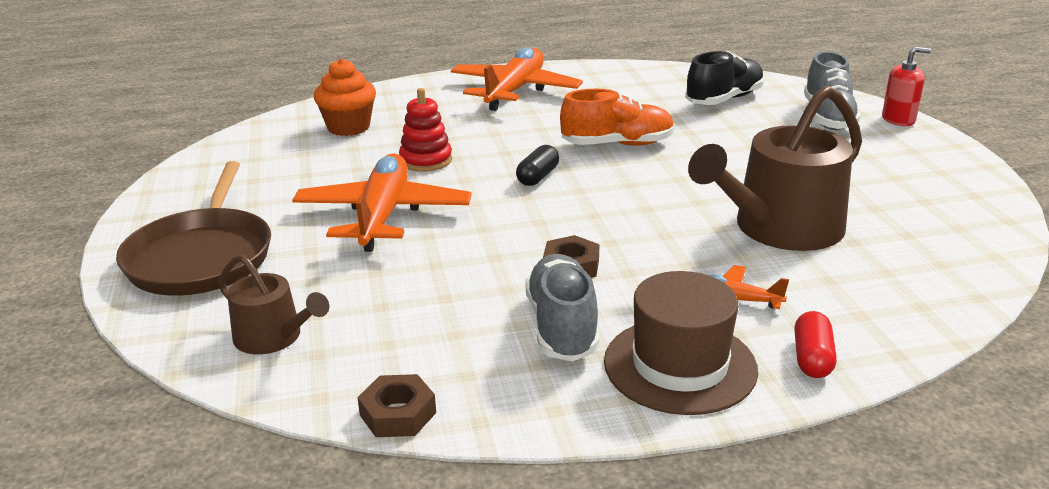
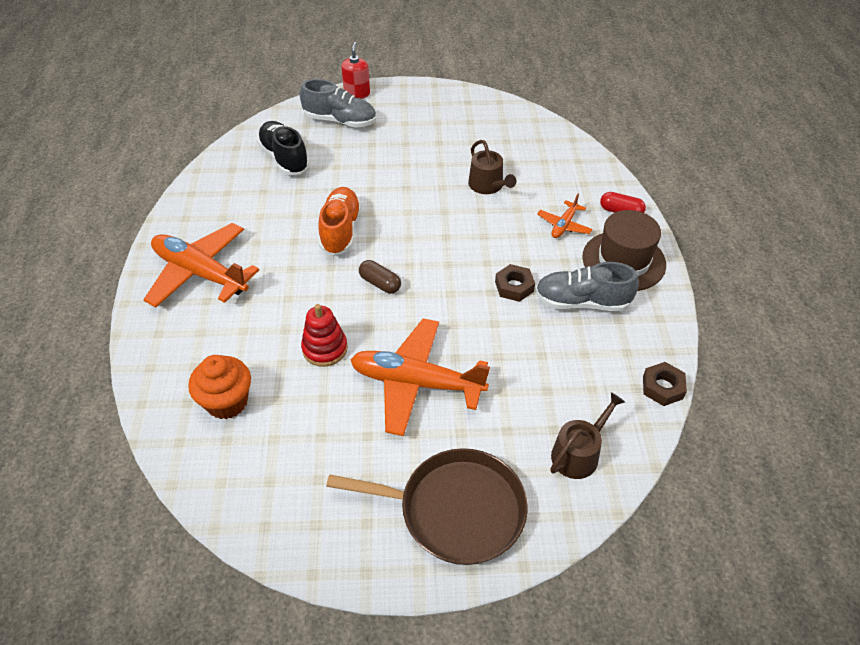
camera: 80 degrees left, 20 degrees up
black capsule [516,145,559,186] -> brown capsule [359,260,401,294]
brown watering can [688,86,862,251] -> brown watering can [468,140,516,194], size x0.53

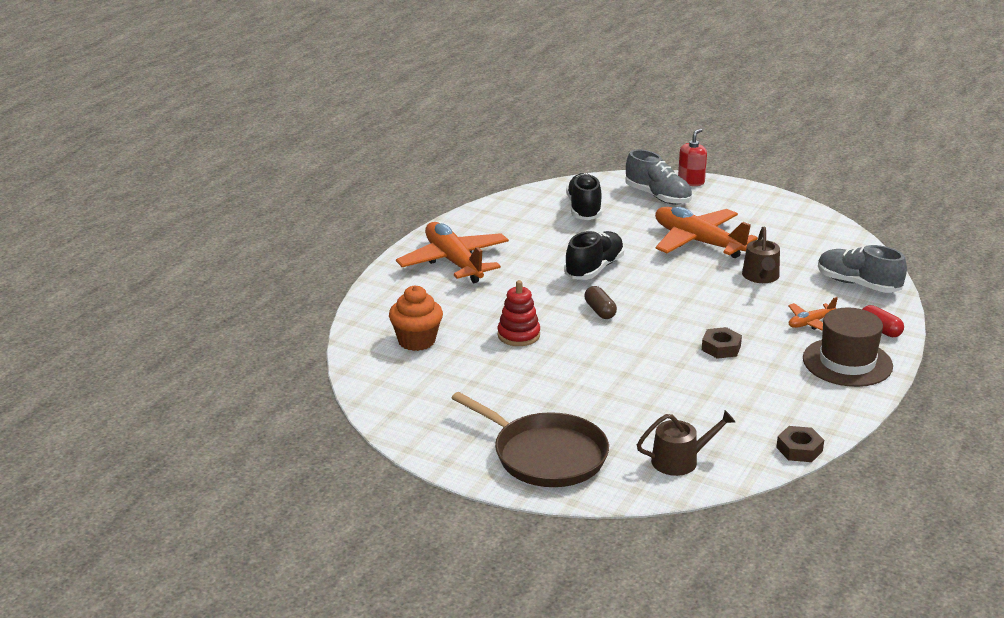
camera: 30 degrees right, 20 degrees down
orange shoe [318,187,362,256] -> black shoe [564,231,624,280]
orange plane [350,318,490,436] -> orange plane moved to [655,207,758,258]
grey shoe [535,262,639,312] -> grey shoe moved to [818,245,907,293]

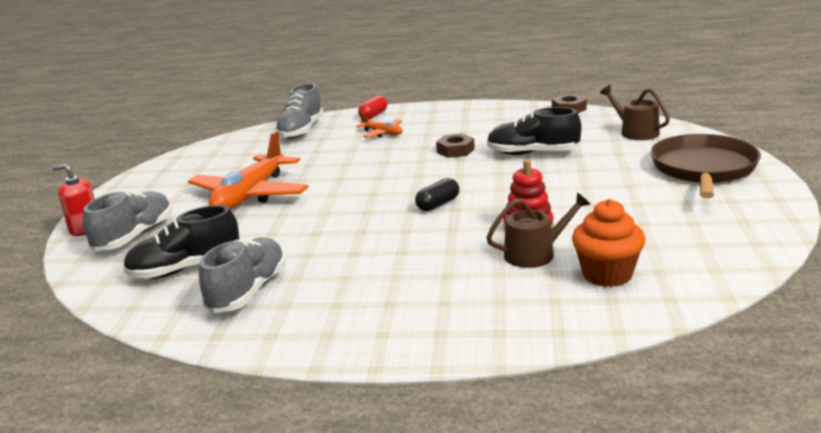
camera: 110 degrees left, 5 degrees down
orange plane [396,222,509,283] -> none
black shoe [564,231,624,280] -> black shoe moved to [487,107,581,155]
brown capsule [584,286,617,319] -> black capsule [415,178,459,211]
brown watering can [742,226,780,283] -> brown watering can moved to [486,192,591,268]
brown hat [803,307,893,387] -> none
none -> grey shoe [199,238,286,313]

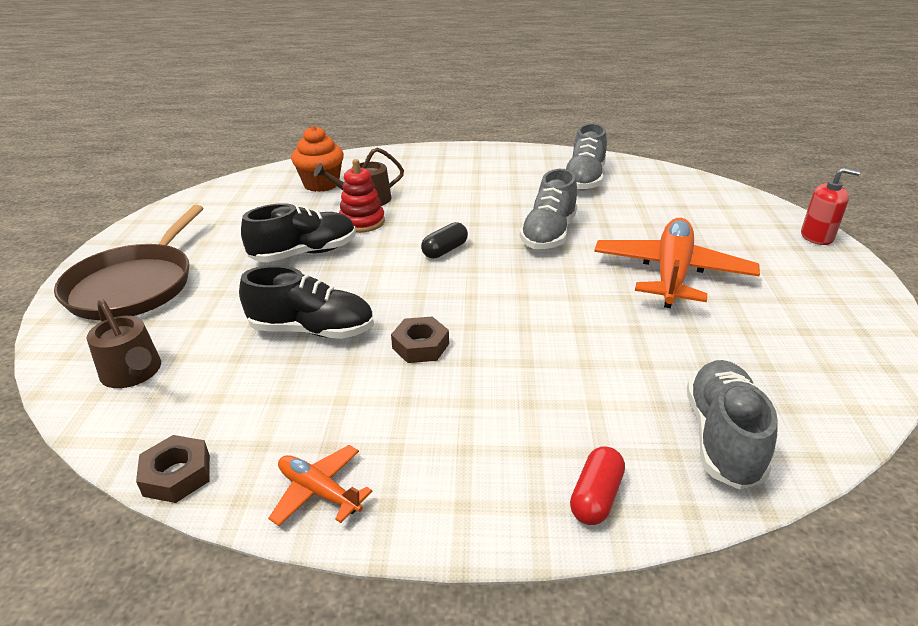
camera: 175 degrees right, 10 degrees up
grey shoe [83,191,172,251] -> grey shoe moved to [520,169,577,249]
black shoe [123,205,239,279] -> black shoe moved to [241,203,356,262]
orange plane [356,112,402,138] -> orange plane moved to [268,445,372,526]

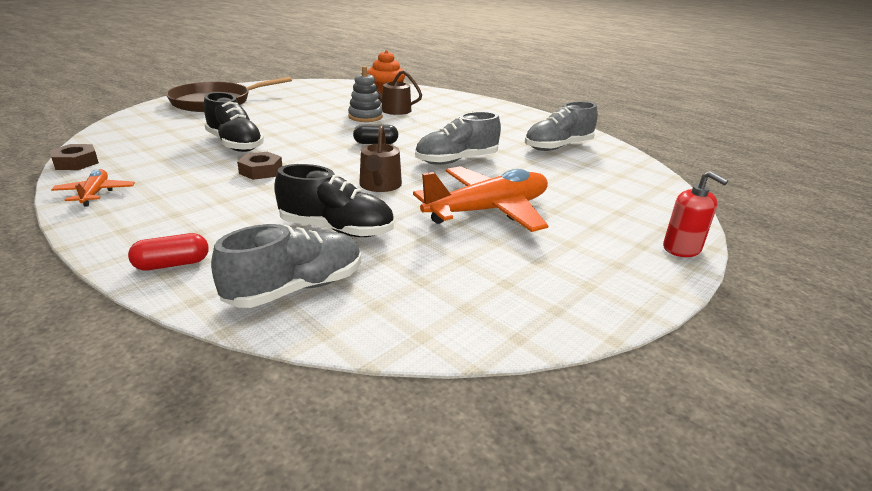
camera: 40 degrees right, 5 degrees down
brown watering can [86,299,161,388] -> brown watering can moved to [359,125,402,192]
black shoe [241,203,356,262] -> black shoe moved to [274,164,394,237]
red stacking toy [339,159,385,233] -> grey stacking toy [348,66,383,122]

